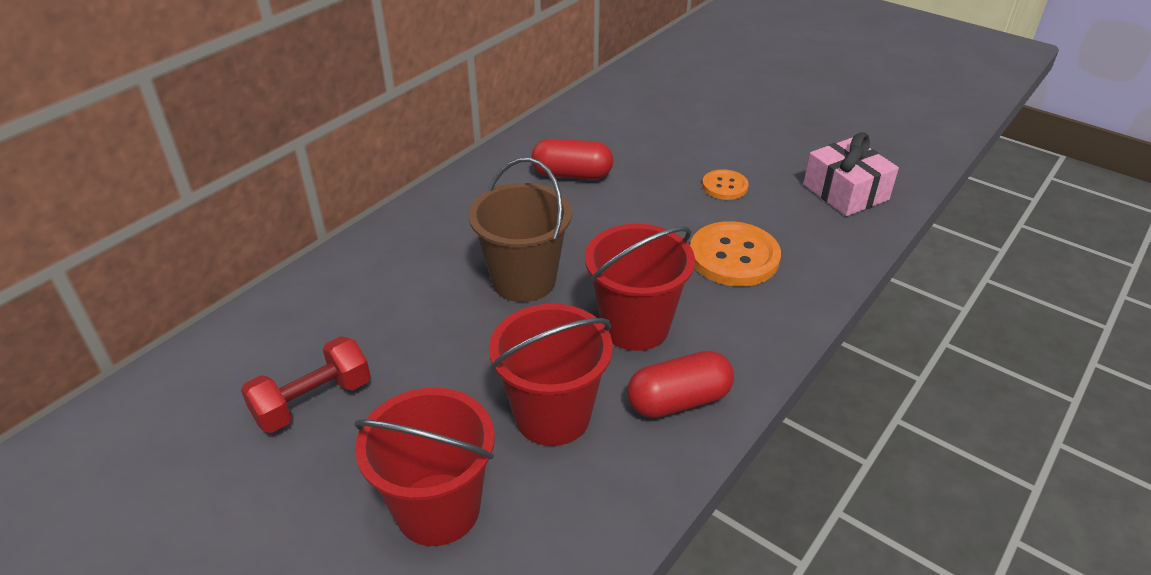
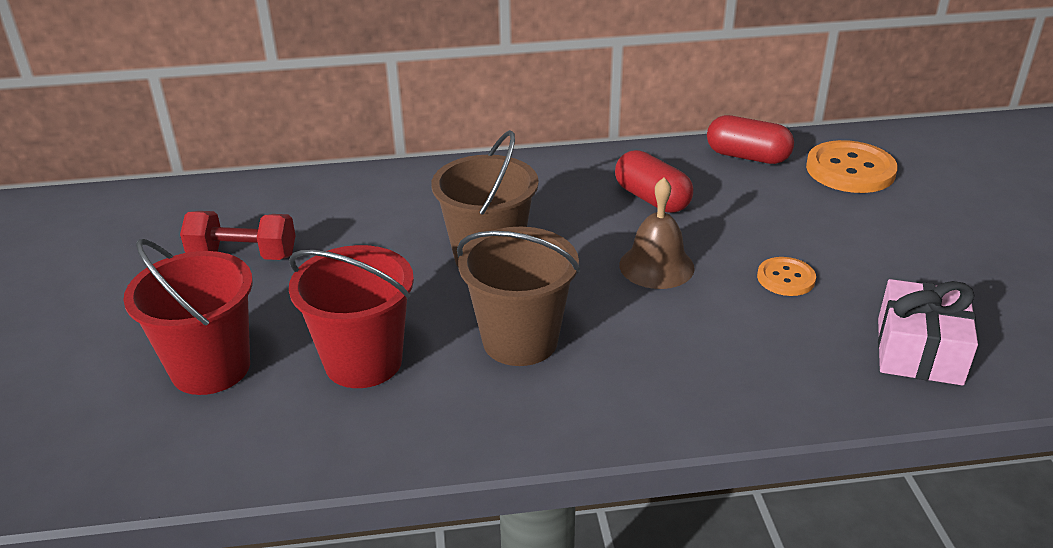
camera: 45 degrees right, 5 degrees down
red bucket [585,224,695,351] -> brown bucket [457,227,580,366]
red capsule [627,351,734,418] -> red capsule moved to [707,115,794,164]
orange button [690,221,781,286] -> orange button moved to [806,140,898,193]
none -> brown bell [619,178,695,289]

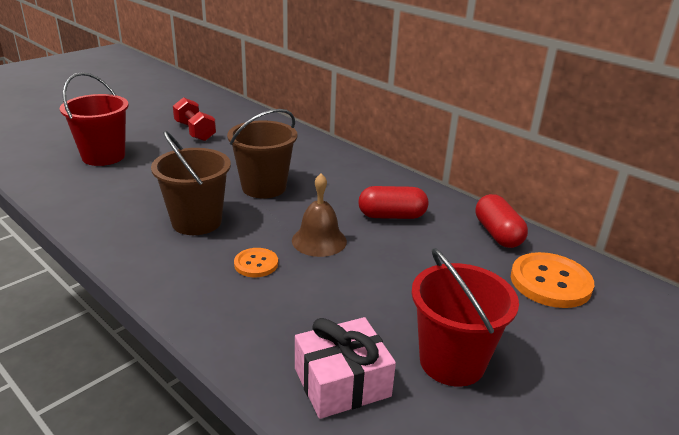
camera: 50 degrees right, 5 degrees down
red bucket [289,245,414,388] -> red bucket moved to [411,248,519,387]
red capsule [615,150,693,213] -> red capsule turned 75 degrees clockwise [358,186,428,219]
orange button [757,257,816,296] -> orange button moved to [234,248,278,277]

